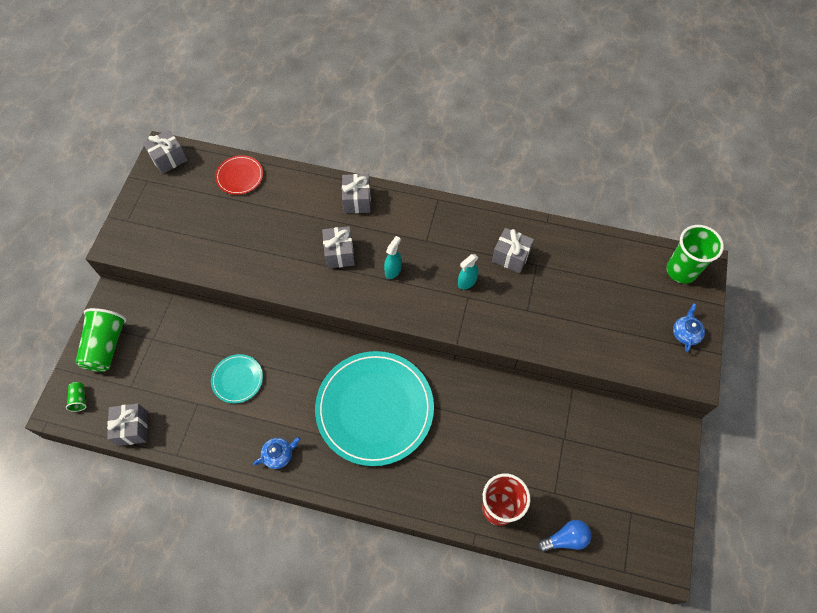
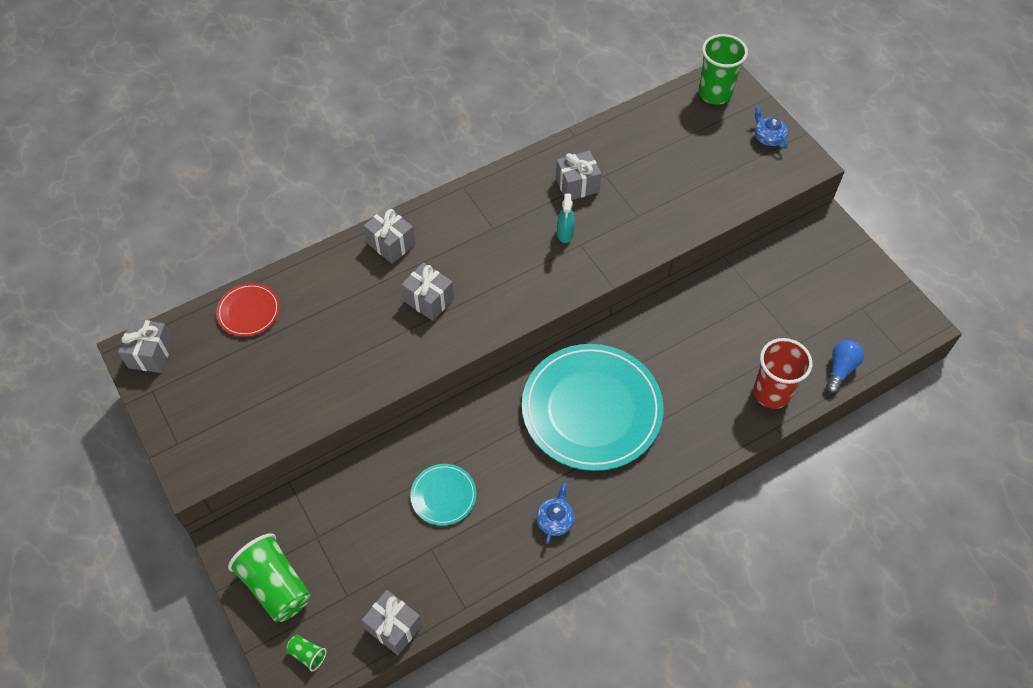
camera: 45 degrees left, 5 degrees down
turquoise spray bottle [384,236,402,279] -> none

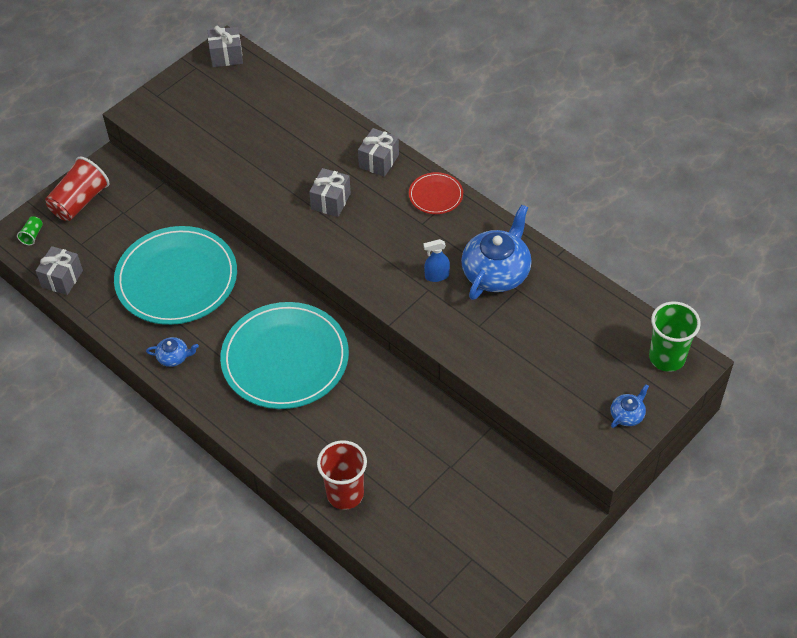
camera: 75 degrees right, 5 degrees down
red plate [216,283,280,337] -> red plate moved to [409,172,463,214]
green cup [228,534,311,622] -> red cup [45,157,109,221]
turquoise plate [410,464,477,526] -> turquoise plate [114,226,237,325], size x2.24
grey gift [556,151,601,200] -> blue teapot [461,205,532,300]
turquoise spray bottle [557,193,575,243] -> blue spray bottle [423,239,450,282]
blue light bulb [826,340,864,393] -> none

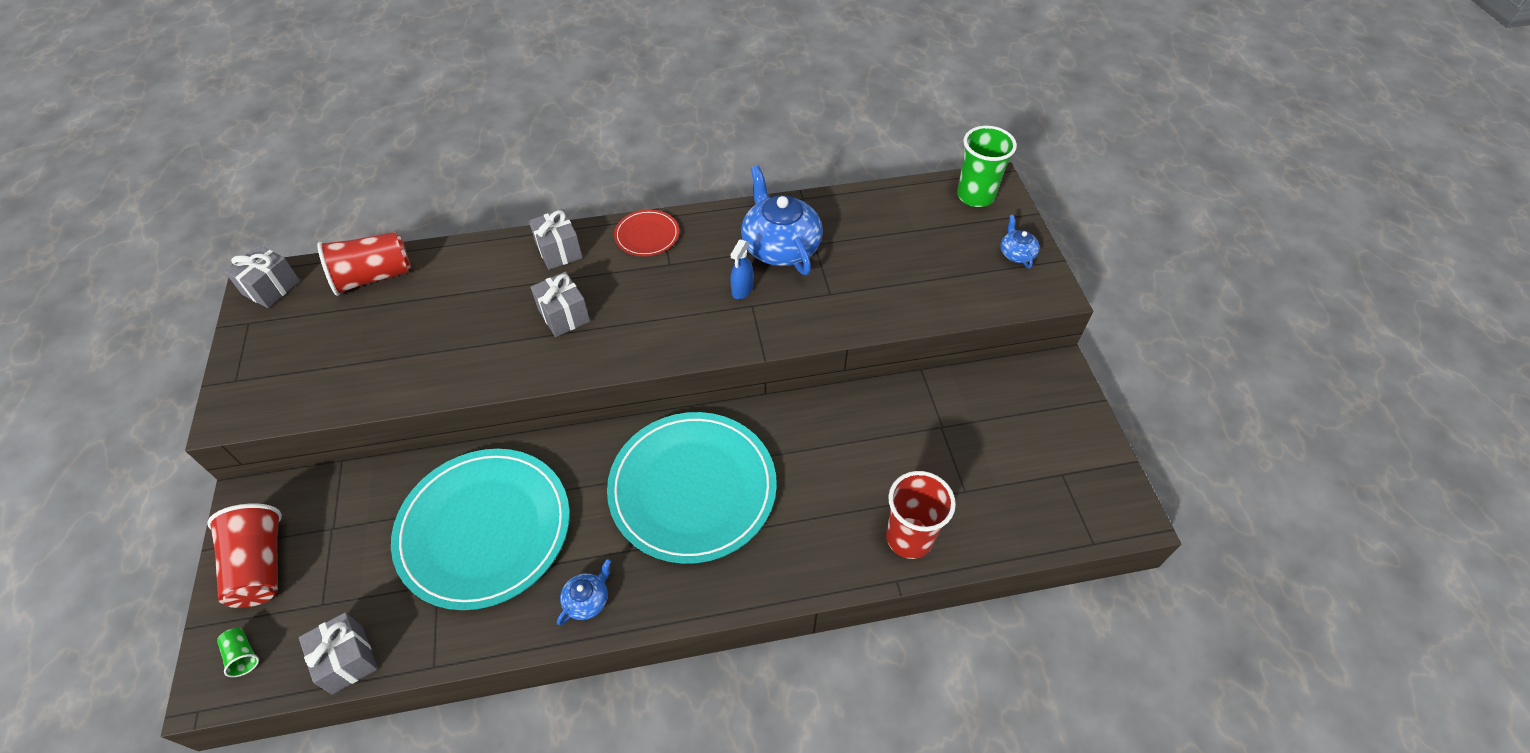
camera: 55 degrees left, 0 degrees up
none -> red cup [317,232,411,296]

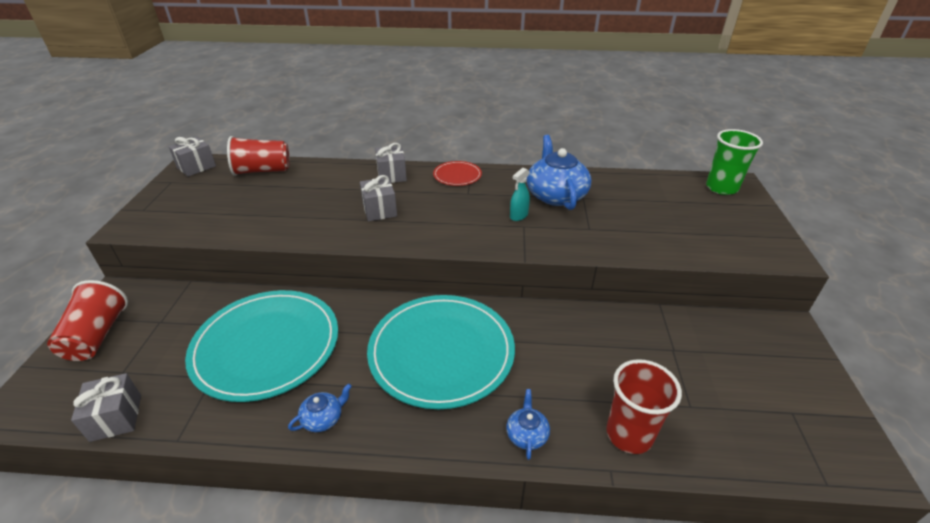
camera: 15 degrees right, 15 degrees down
green cup [217,628,259,677] -> none
blue spray bottle [730,240,753,299] -> turquoise spray bottle [510,168,530,221]
blue teapot [1001,215,1040,268] -> blue teapot moved to [506,389,550,460]

